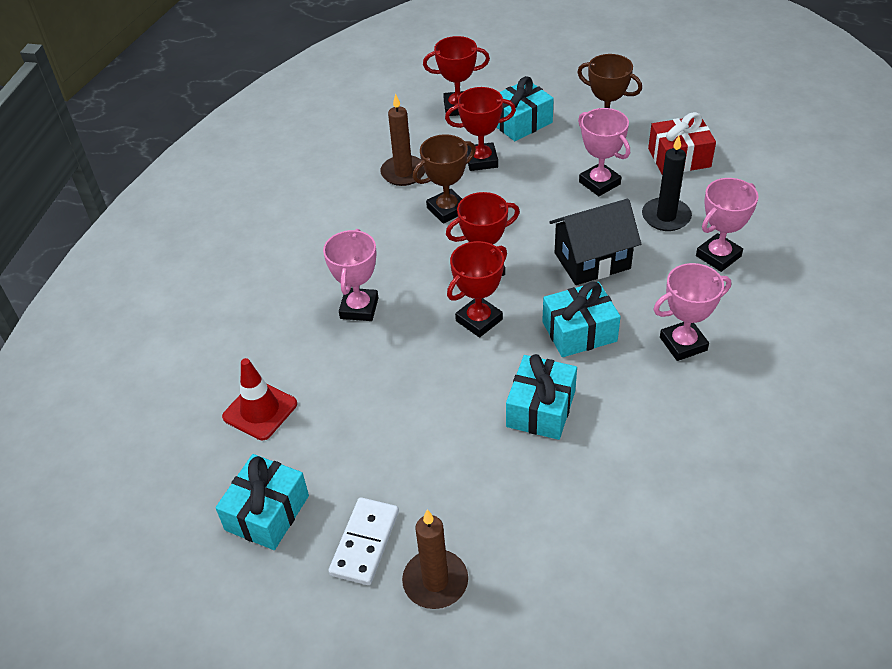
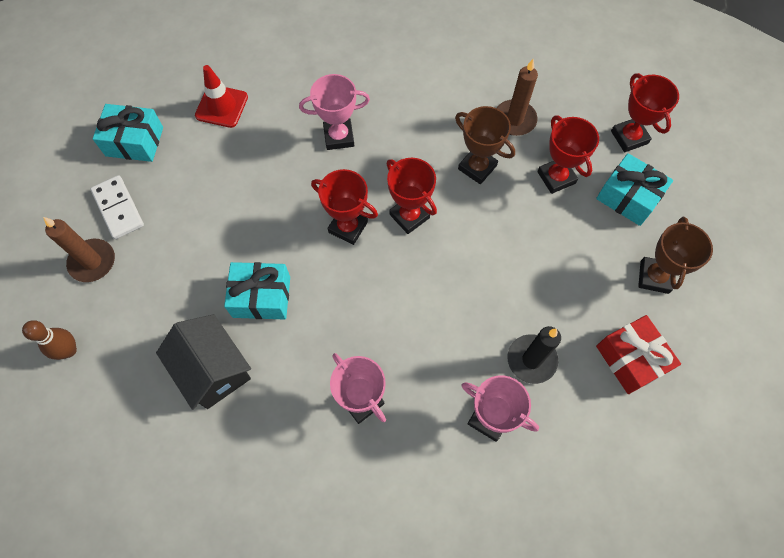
camera: 70 degrees right, 20 degrees up
white domino [328,497,399,585] -> white domino turned 60 degrees clockwise [90,175,144,239]
turquoise gift [542,282,621,357] -> none
black house [549,199,641,285] -> black house moved to [156,314,251,410]
pink trophy [578,108,630,196] -> none
none -> brown bowling pin [22,320,77,360]

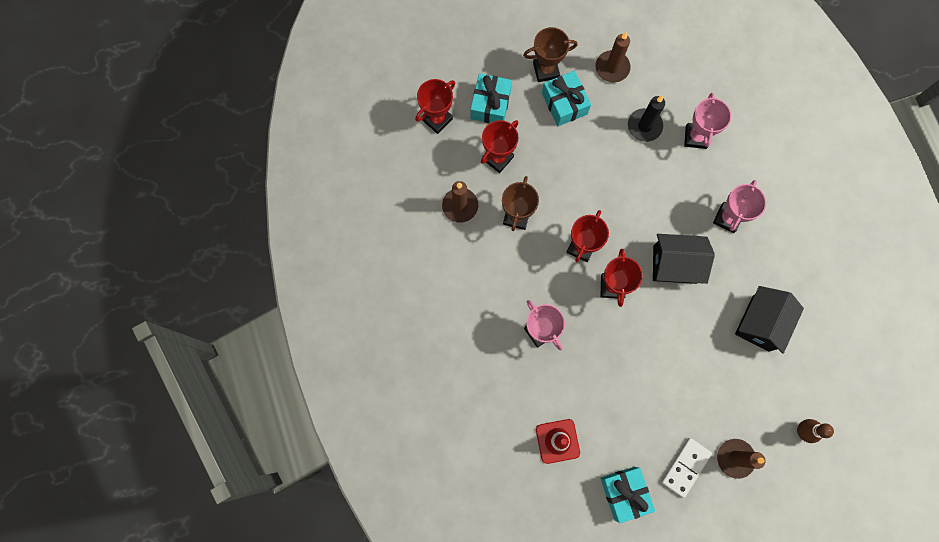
camera: 115 degrees left, 10 degrees up
turquoise gift [224,262,290,319] -> turquoise gift moved to [542,71,591,126]
red gift [596,315,681,394] -> brown candle [596,32,630,83]
none -> black house [653,234,715,284]

